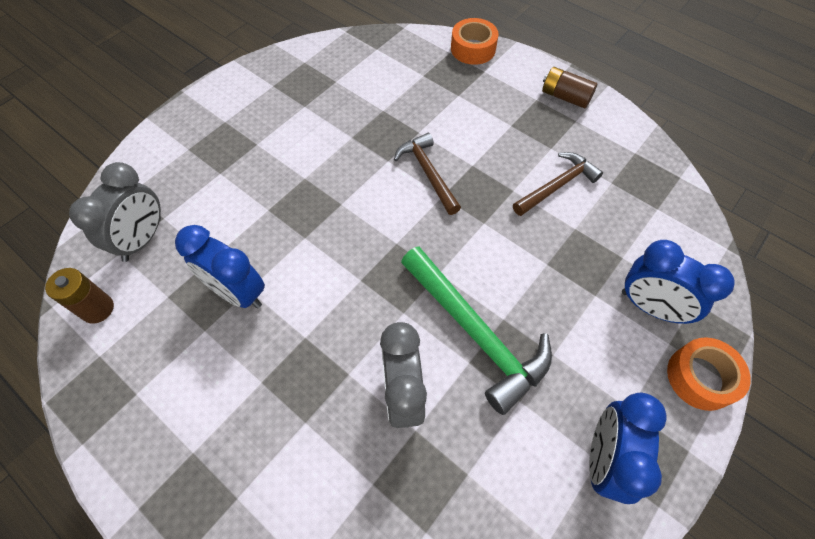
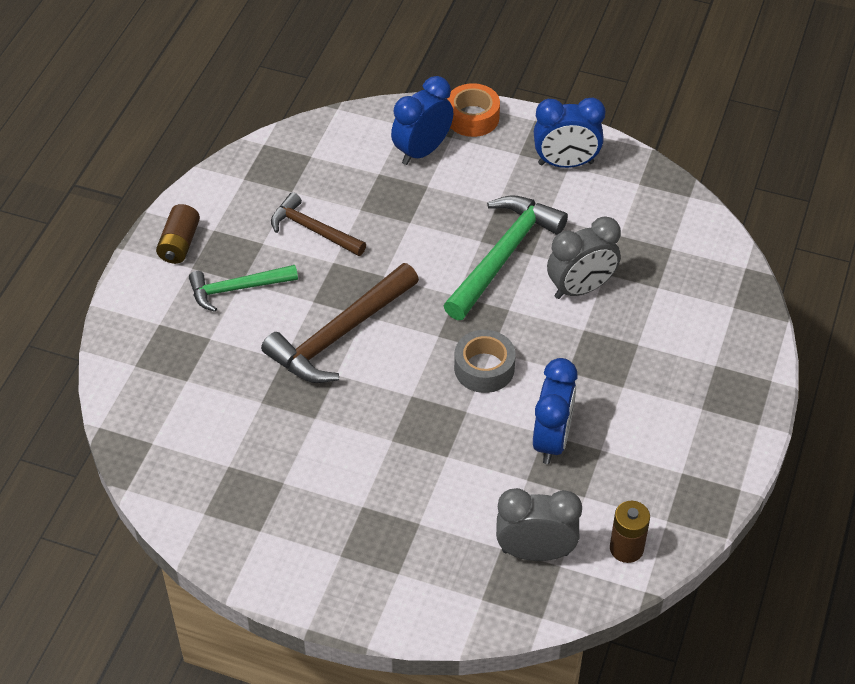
camera: 110 degrees left, 10 degrees down
brown hammer [394,133,461,215] -> brown hammer [261,263,419,383], size x1.60
orange tape [451,18,499,65] -> none
blue clock [622,240,735,324] -> blue clock turned 150 degrees counterclockwise [391,76,453,165]
none -> green hammer [189,265,298,312]
none -> grey tape [454,330,516,393]

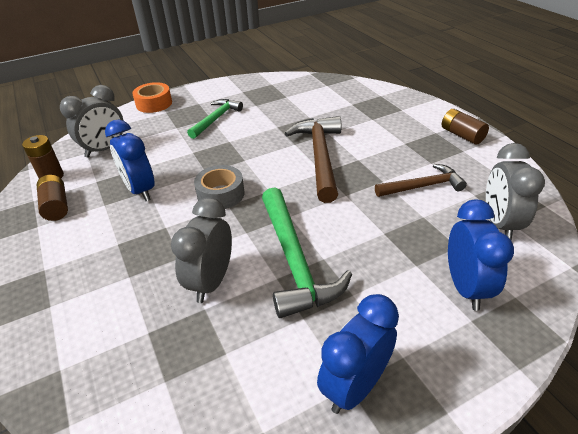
camera: 135 degrees right, 10 degrees down
green hammer [189,265,298,312] -> green hammer moved to [187,99,243,139]
orange tape [447,83,500,137] -> orange tape moved to [132,82,172,113]
none -> brown battery [37,175,68,221]
none -> grey clock [486,143,545,241]

